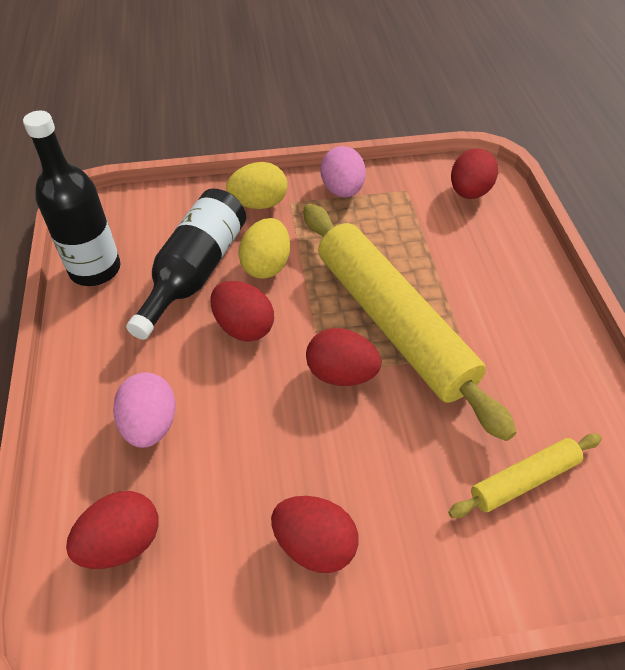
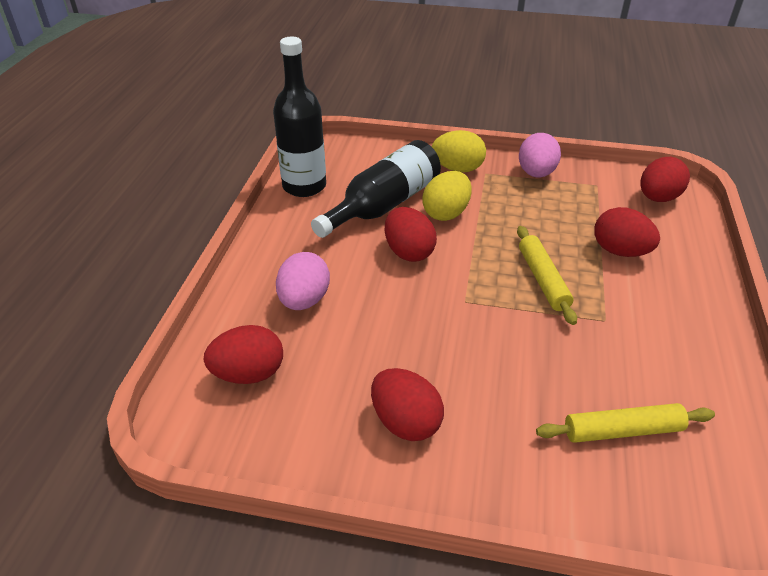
camera: 20 degrees right, 10 degrees down
yellow rolling pin [303,204,517,441] -> yellow rolling pin [517,226,577,325], size x0.47
red egg [306,328,381,386] -> red egg moved to [594,207,660,257]

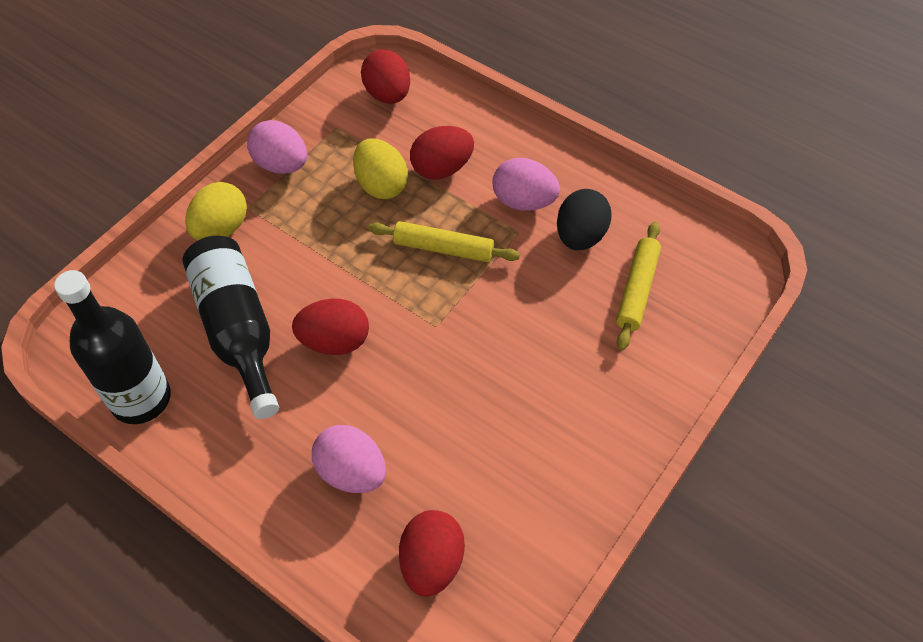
camera: 65 degrees left, 15 degrees up
red egg [371,368,444,441] -> none
yellow egg [422,171,472,221] -> yellow egg moved to [353,138,408,199]
none -> pink egg [492,158,560,211]
none -> black egg [557,189,612,250]

